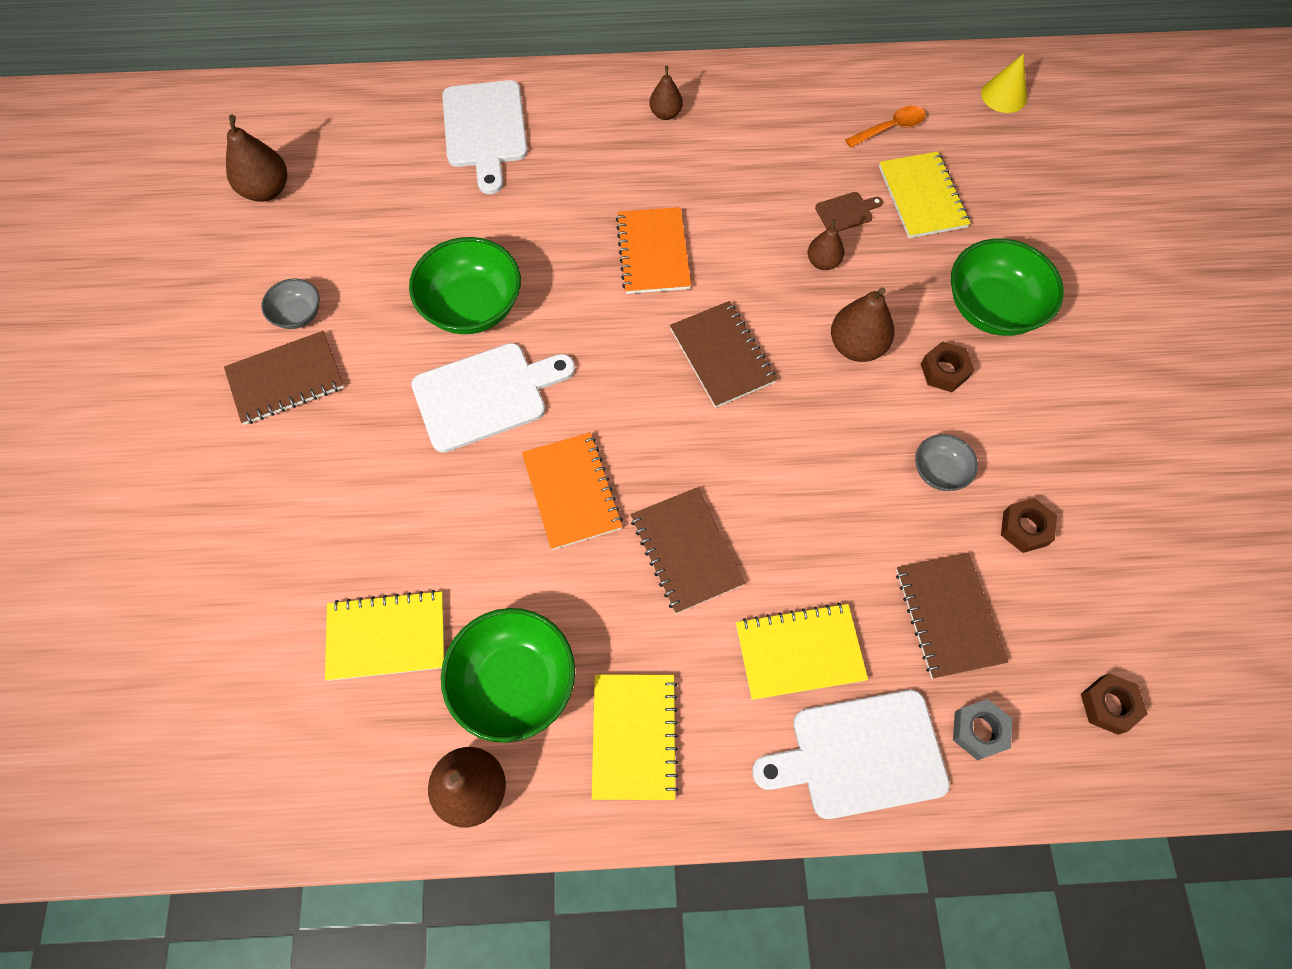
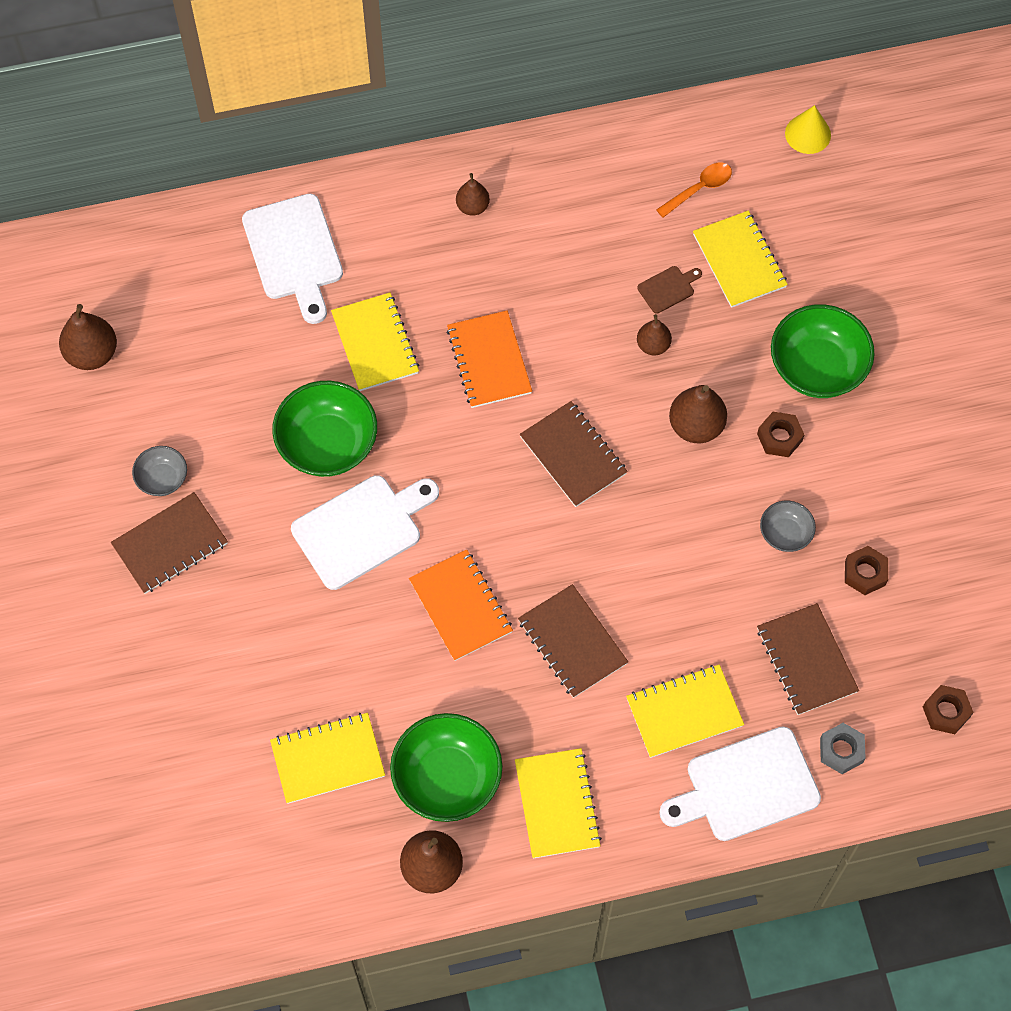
camera: 10 degrees left, 0 degrees up
none -> yellow notebook [331,293,419,391]

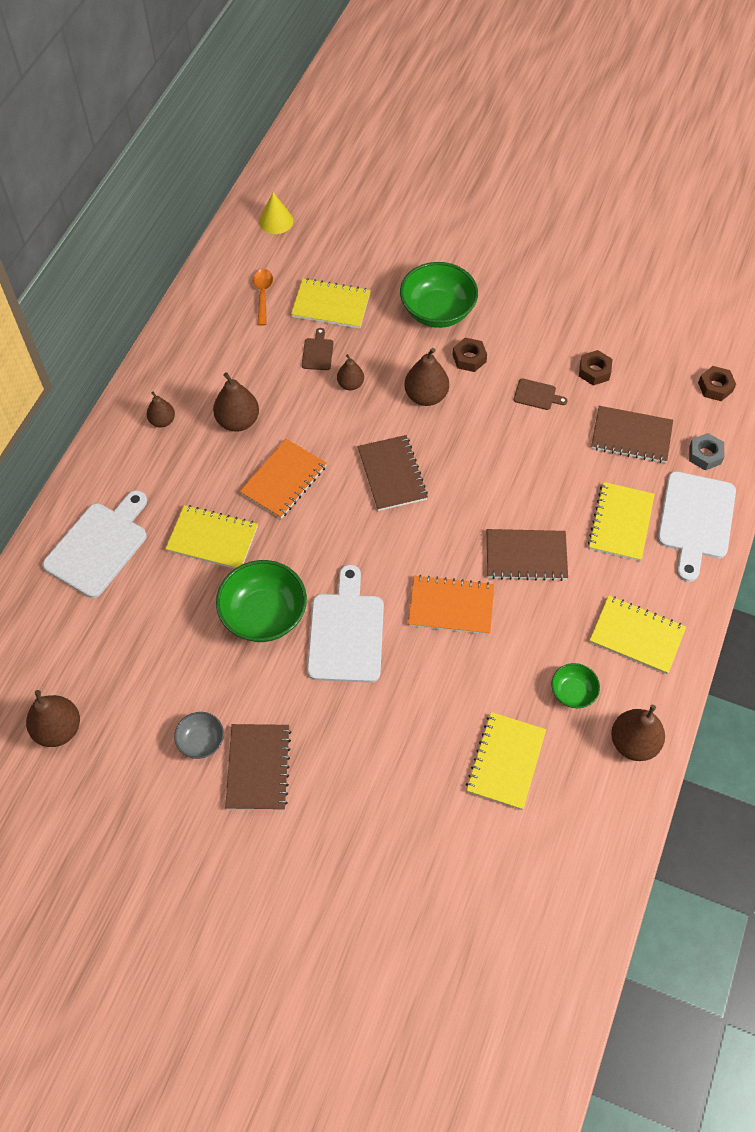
camera: 55 degrees left, 5 degrees down
white cutting board [242,194,343,324] -> white cutting board turned 75 degrees counterclockwise [43,490,147,598]
green bowl [390,713,503,822] -> green bowl [551,663,600,708], size x0.52
orange notebook [447,310,532,408] -> orange notebook turned 75 degrees counterclockwise [239,439,327,519]
brown notebook [520,401,628,507] -> brown notebook turned 75 degrees clockwise [358,435,428,511]
grey bowl [760,501,816,552] -> brown cutting board [514,378,568,410]
none -> brown pear [213,372,259,432]

